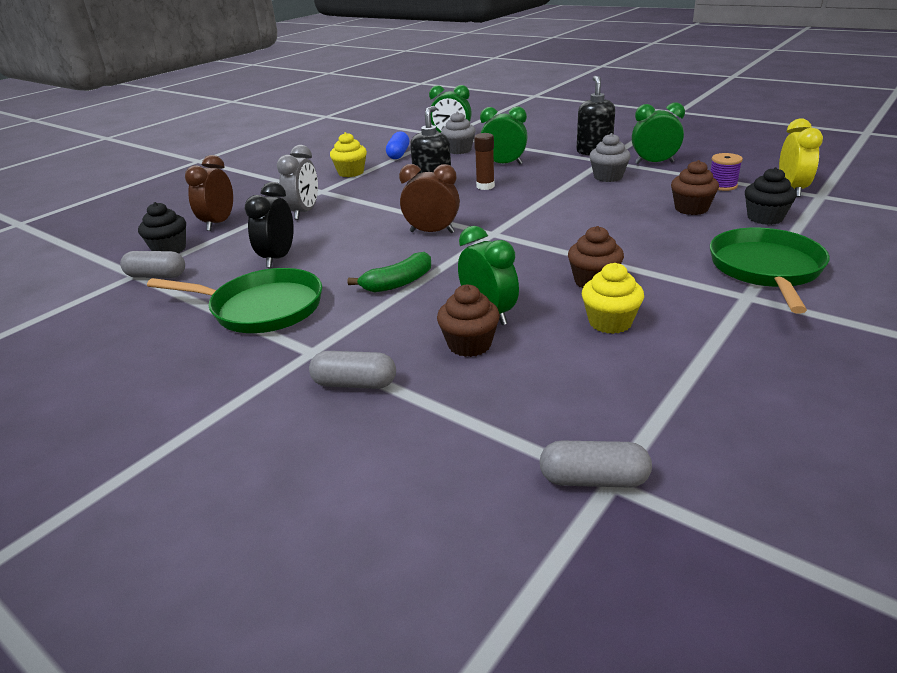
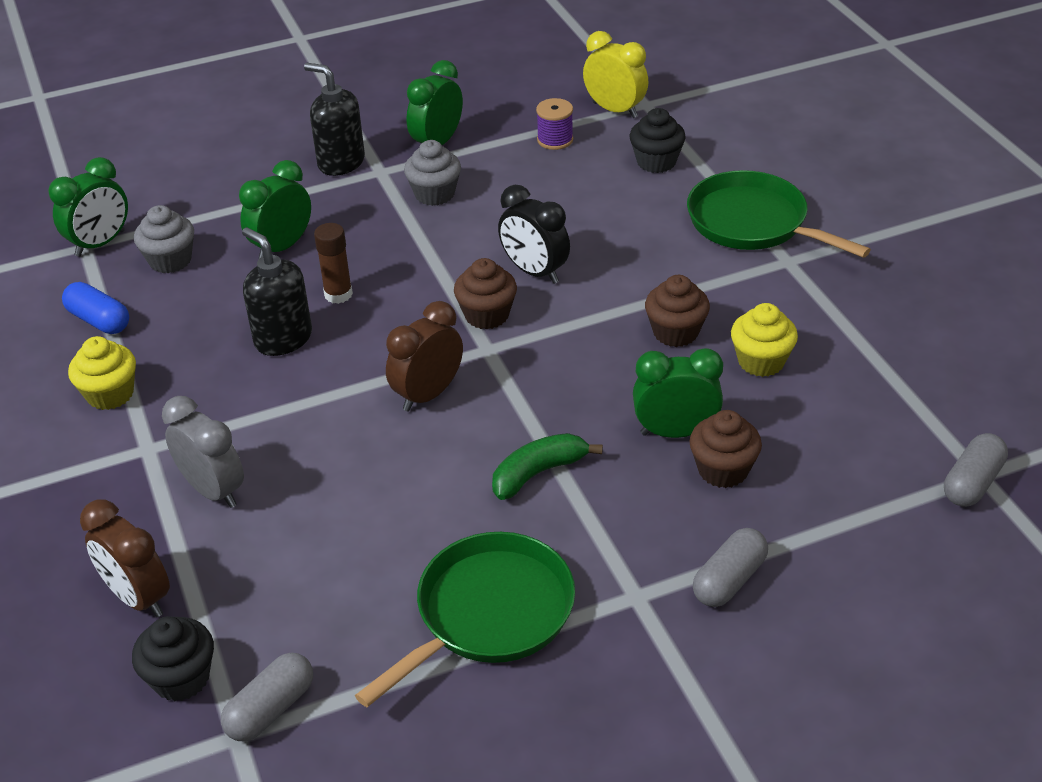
camera: 60 degrees left, 10 degrees up
black clock [245,182,294,268] -> black clock moved to [498,185,570,284]
green banana [347,252,431,293] -> green banana turned 120 degrees counterclockwise [492,433,603,500]
brown cupcake [671,160,719,215] -> brown cupcake moved to [454,258,517,330]

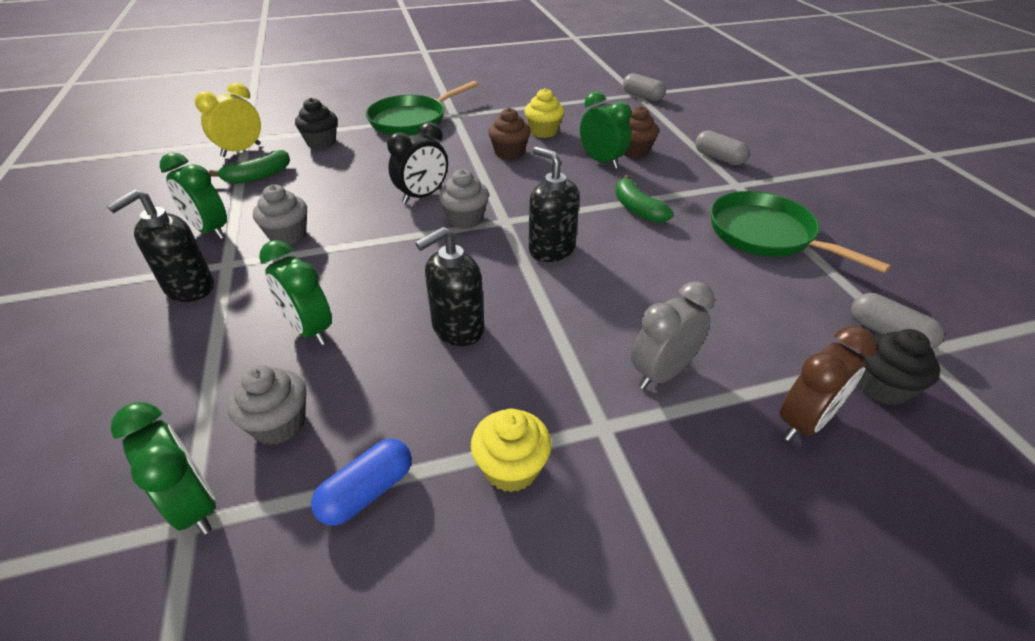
camera: 85 degrees left, 0 degrees up
brown glue stick [314,223,353,304] -> none
brown clock [386,301,463,412] -> black soap dispenser [529,147,580,262]
brown cupcake [454,258,517,330] -> grey cupcake [439,169,489,229]
purple spool [536,98,573,150] -> green banana [209,150,290,184]
green clock [633,348,723,438] -> green clock turned 135 degrees clockwise [580,91,632,169]

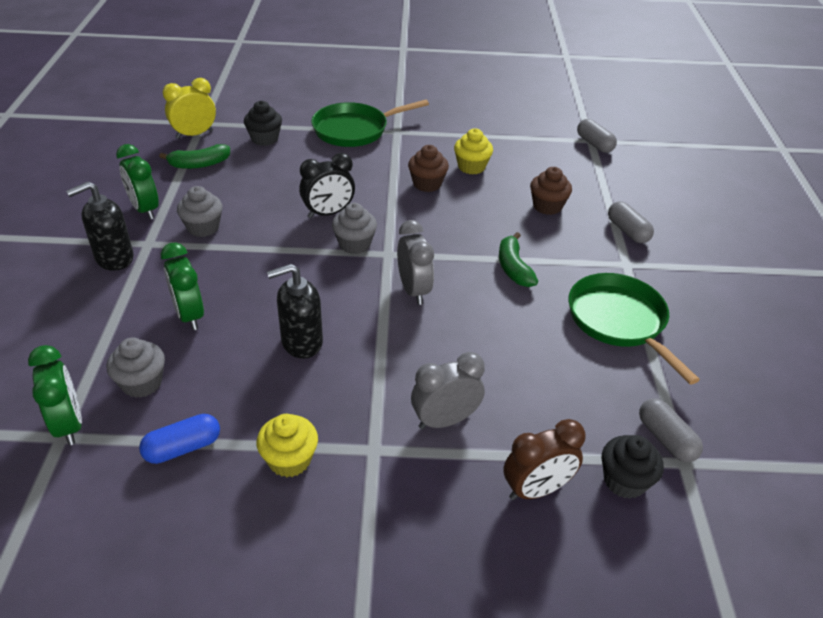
camera: 15 degrees right, 0 degrees up
black soap dispenser [529,147,580,262] -> grey clock [397,220,434,305]
green clock [580,91,632,169] -> none

